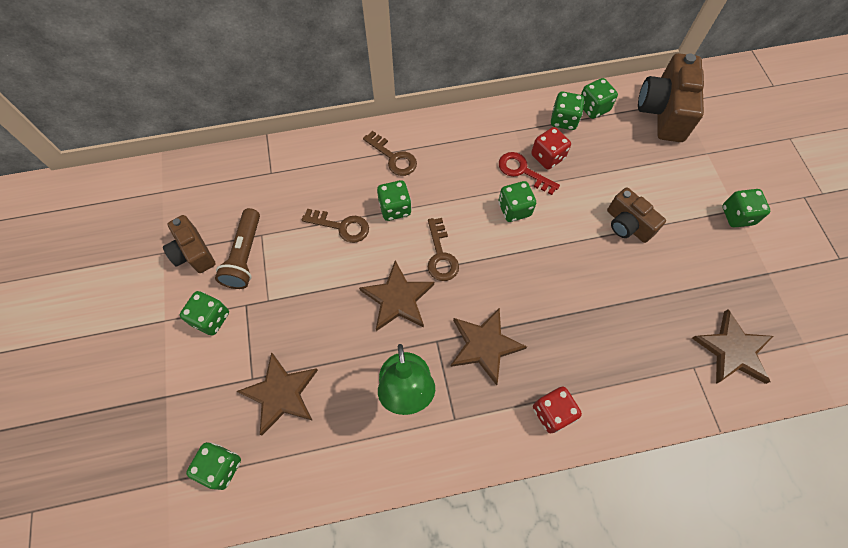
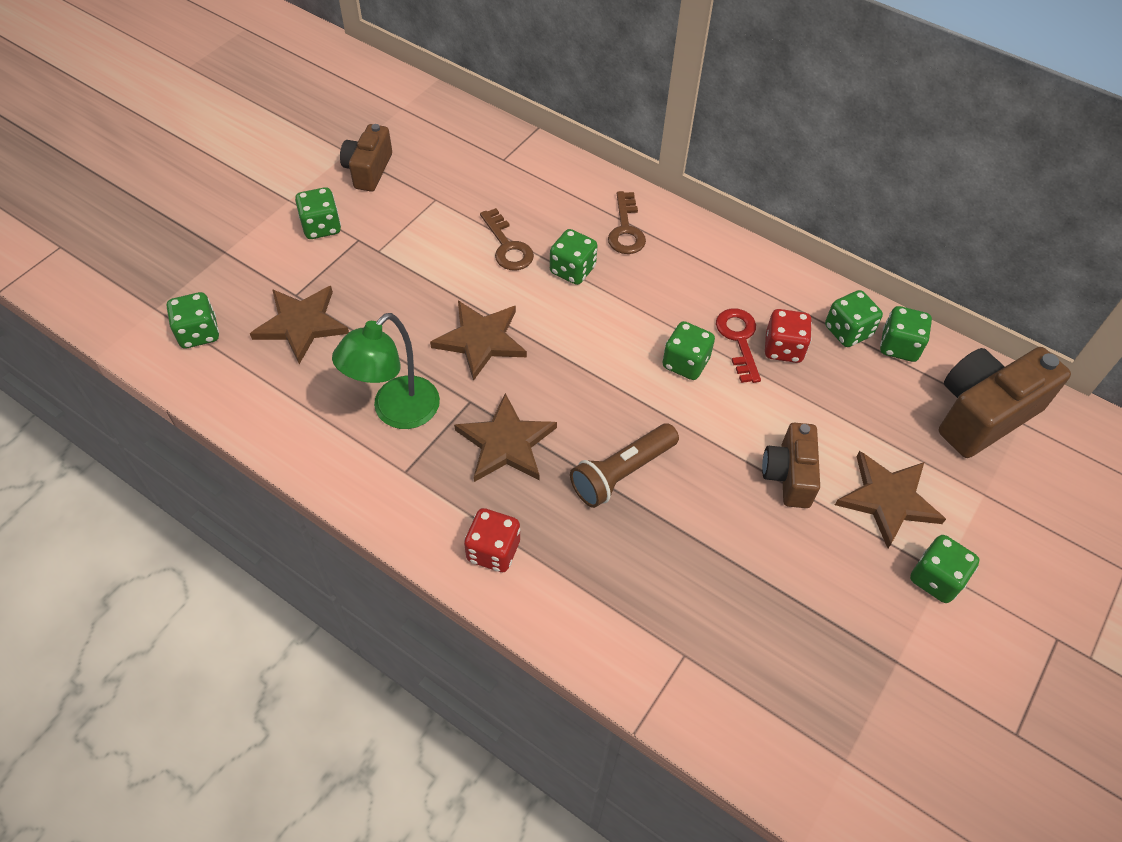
camera: 45 degrees right, 10 degrees down
brown flashlight [215,208,260,289] -> brown flashlight moved to [570,423,679,508]
brown key [428,218,459,281] -> none
brown star [692,309,773,384] -> brown star moved to [835,451,946,548]

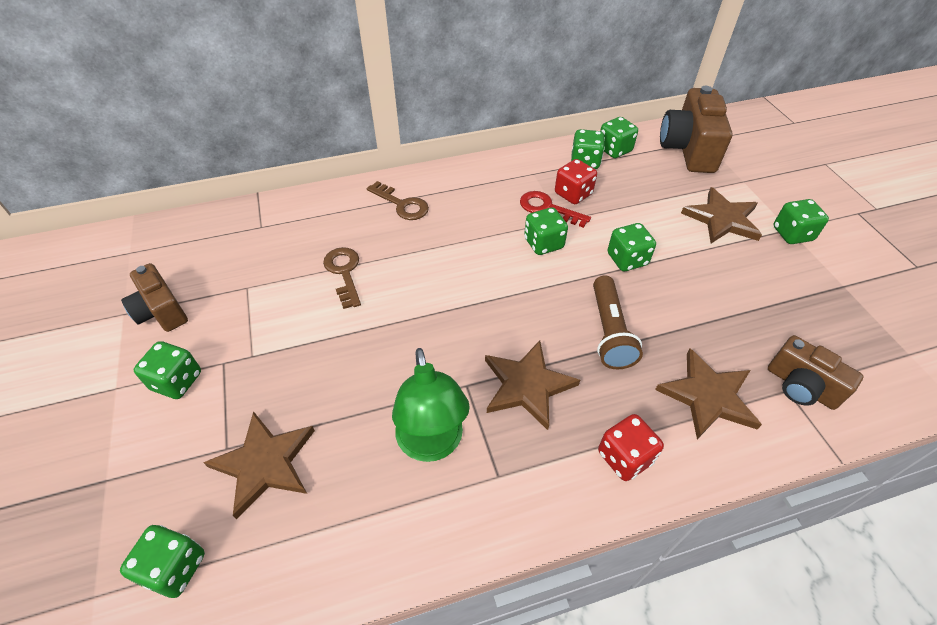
camera: 50 degrees left, 5 degrees down
brown star [430,301,527,381] -> brown star moved to [655,349,762,439]
brown key [480,208,534,270] -> brown key turned 120 degrees counterclockwise [323,247,361,309]
green dice [550,229,598,285] -> green dice moved to [608,223,656,271]
brown camera [762,423,820,508] -> brown camera moved to [768,335,864,410]

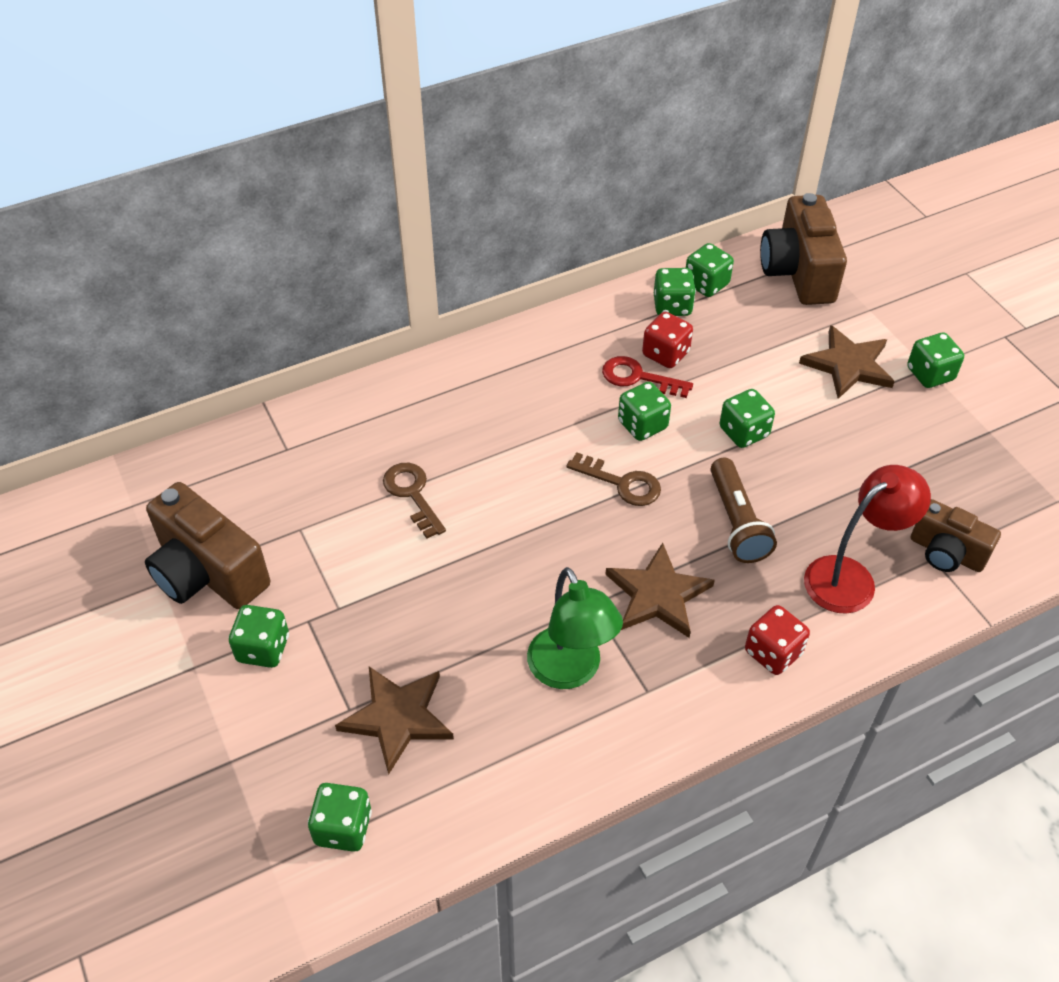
camera: 10 degrees left, 0 degrees up
brown camera [121,263,188,332] -> brown camera [145,482,270,609], size x1.62
brown key [367,181,429,220] -> brown key moved to [566,452,661,506]
brown star [655,349,762,439] -> red lamp [804,465,931,614]

